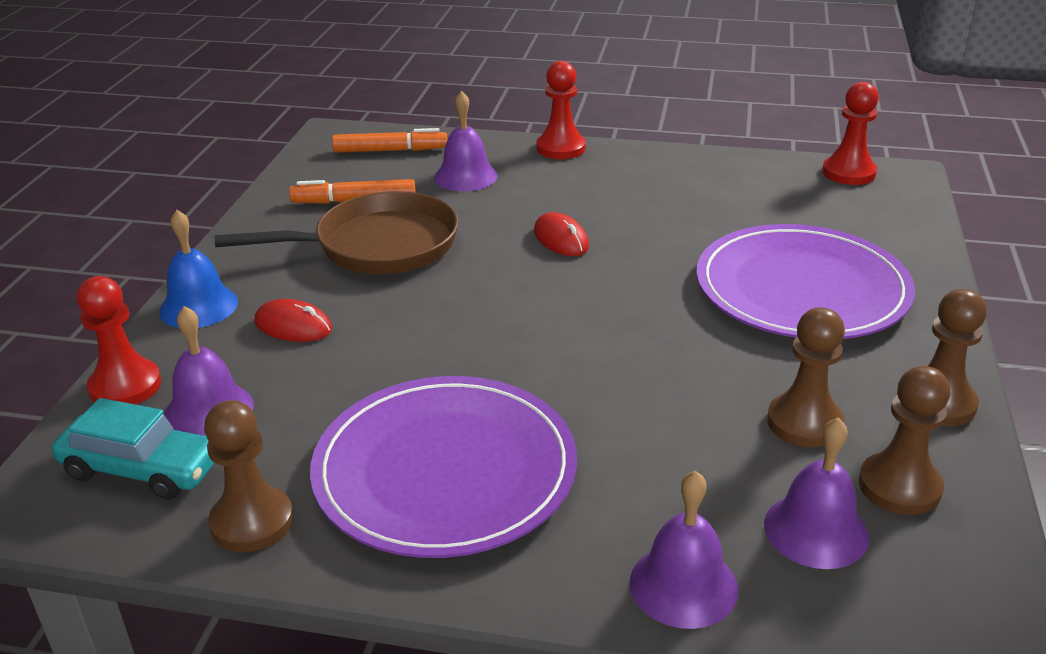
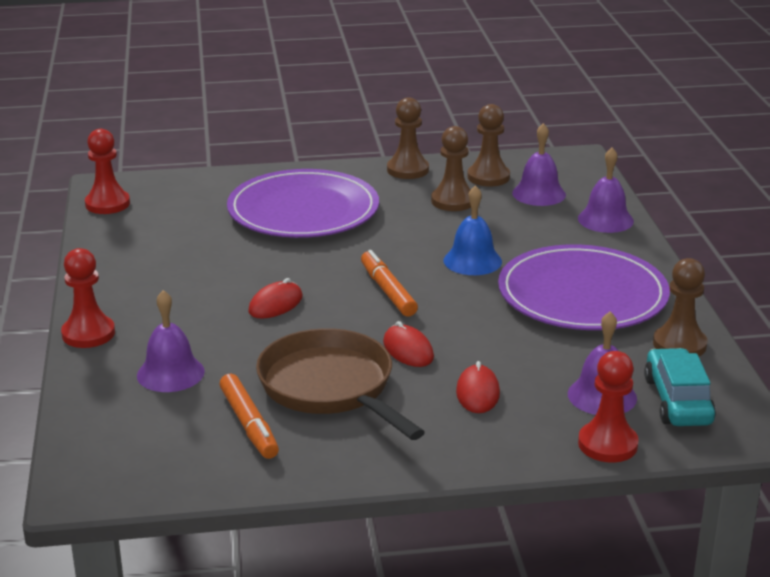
camera: 110 degrees left, 5 degrees down
blue bell [159,210,238,328] -> blue bell moved to [443,185,502,275]
orange marker [332,128,447,153] -> orange marker moved to [361,250,418,317]
none -> red mouse [383,321,434,367]

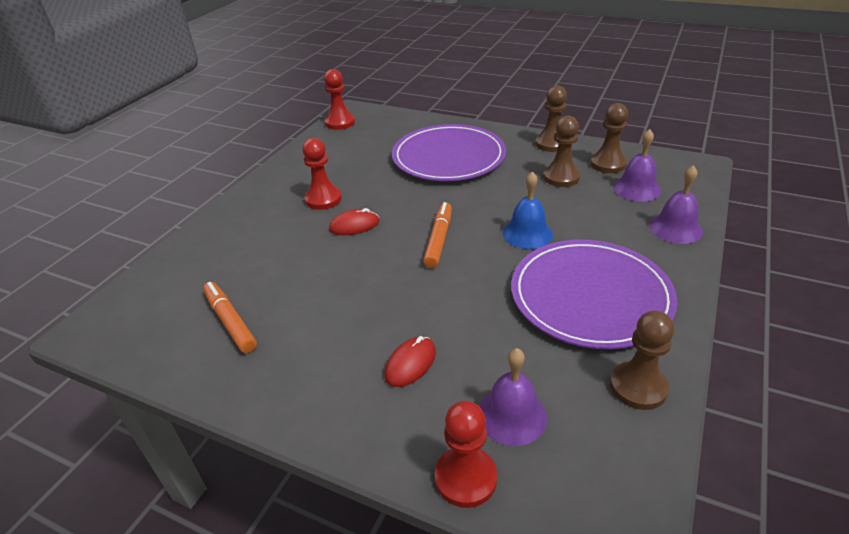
camera: 35 degrees right, 10 degrees up
red pawn [61,248,115,348] -> red pawn moved to [303,138,342,210]
purple bell [137,290,205,392] -> none
orange marker [219,374,279,459] -> orange marker turned 135 degrees clockwise [203,282,257,353]
brown pan [256,328,425,440] -> none
red mouse [383,321,434,367] -> none
turquoise car [644,348,716,426] -> none

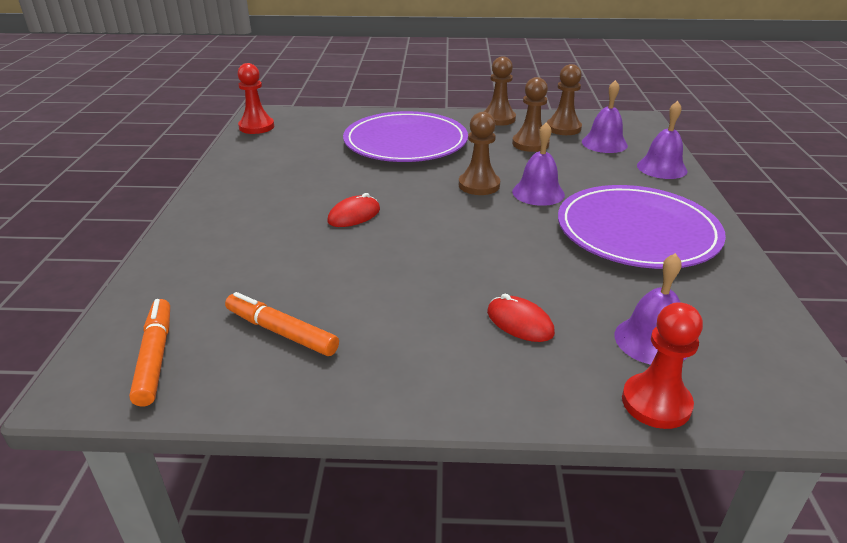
camera: 25 degrees left, 5 degrees down
red pawn [303,138,342,210] -> none
red mouse [384,336,436,387] -> red mouse turned 60 degrees counterclockwise [487,294,555,342]
orange marker [423,202,452,268] -> orange marker moved to [129,299,170,406]
blue bell [502,172,553,249] -> purple bell [512,122,565,206]
brown pawn [610,311,675,410] -> brown pawn moved to [459,112,500,195]

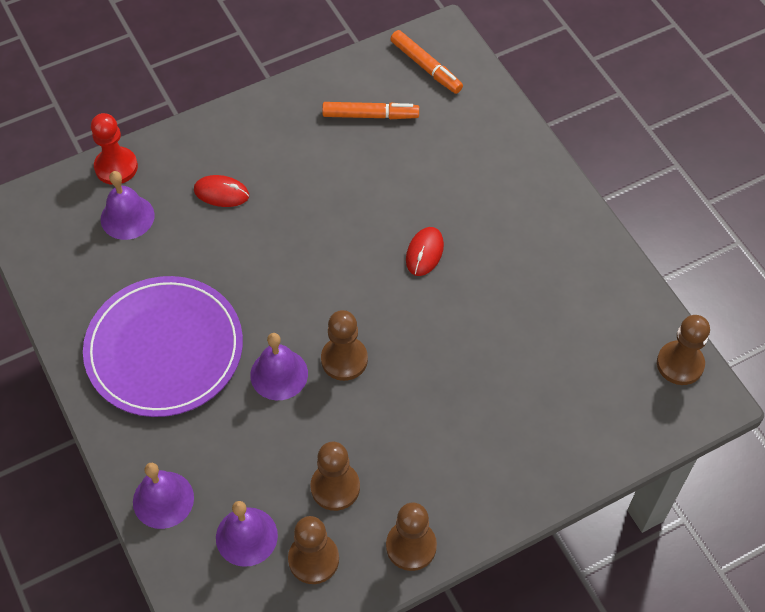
camera: 150 degrees right, 25 degrees up
red pawn [237,63,274,134] -> brown pawn [657,315,710,385]
purple plate [343,111,468,162] -> none

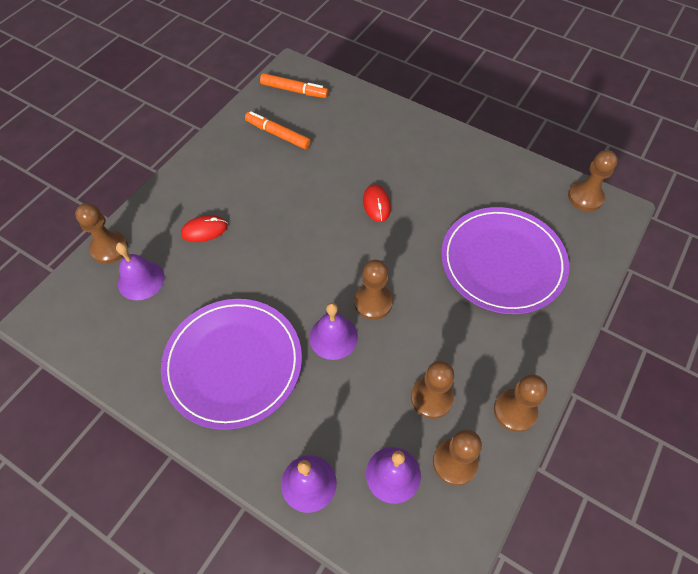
camera: 30 degrees left, 0 degrees up
red pawn [91,113,138,185] -> brown pawn [75,203,128,264]
orange marker [322,102,419,119] -> orange marker turned 120 degrees counterclockwise [245,111,311,149]
none -> purple plate [441,207,569,314]

